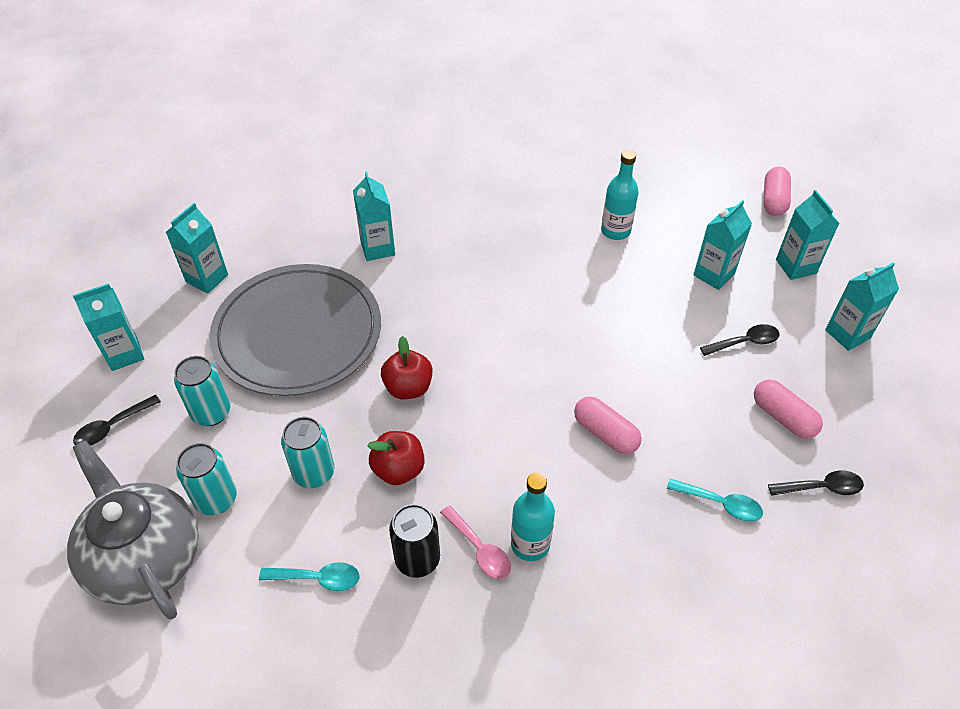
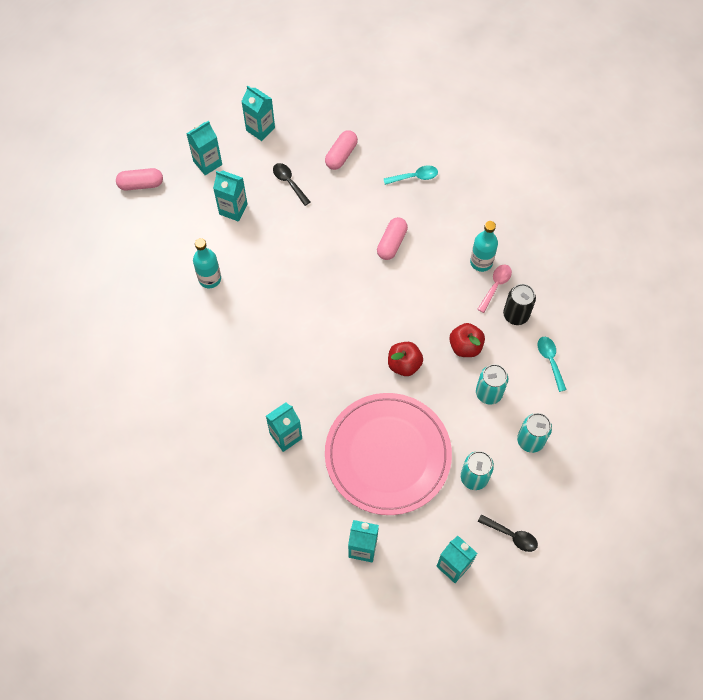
camera: 110 degrees left, 15 degrees up
grey teapot [67,441,199,619] -> none
grey plate [209,264,381,396] -> pink plate [325,393,452,515]
turquoise spoon [667,479,763,522] -> turquoise spoon turned 75 degrees clockwise [384,165,438,185]
black spoon [768,470,864,496] -> none

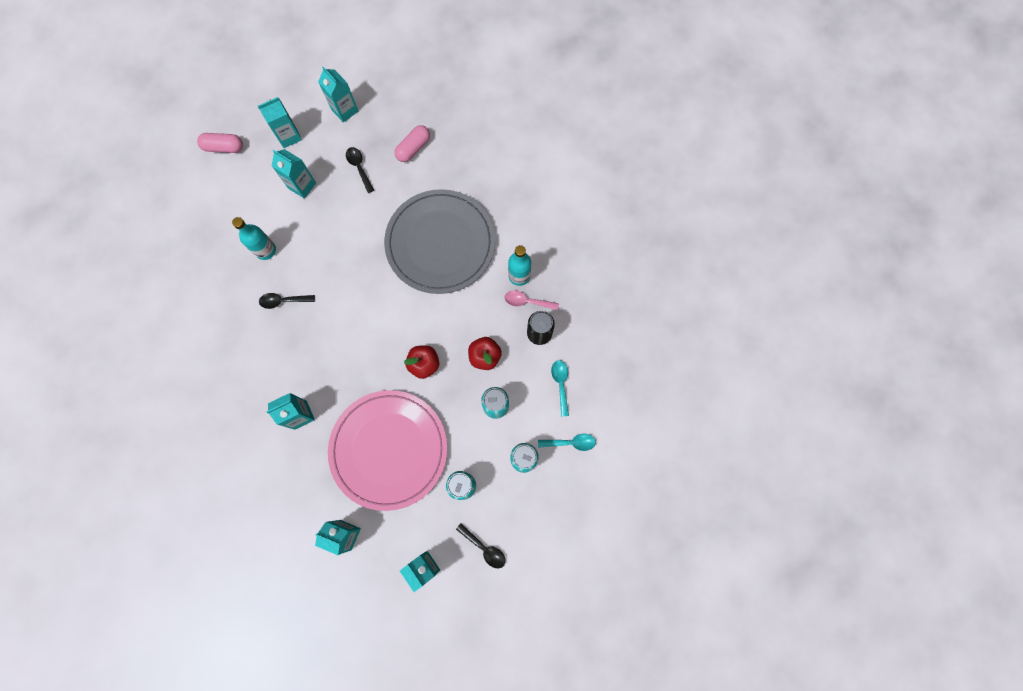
camera: 10 degrees right, 10 degrees up
pink capsule [377,217,408,260] -> grey plate [384,189,495,294]
turquoise spoon [384,165,438,185] -> turquoise spoon moved to [538,433,596,451]
pink spoon [477,265,512,313] -> pink spoon turned 120 degrees counterclockwise [505,290,559,310]
none -> black spoon [259,293,315,309]

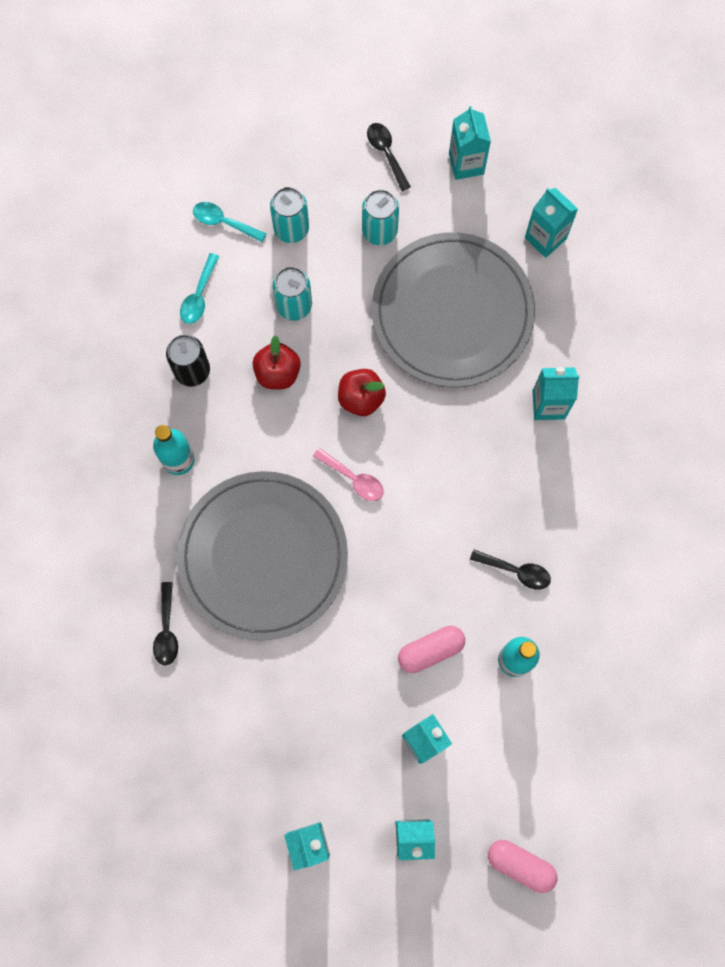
camera: 155 degrees left, 0 degrees up
pink plate [328,390,448,511] -> grey plate [372,232,535,387]
black spoon [346,147,374,193] -> black spoon moved to [153,582,178,666]
pink capsule [394,125,430,162] -> pink capsule moved to [398,626,465,673]
pink spoon [505,290,559,310] -> pink spoon moved to [313,448,384,501]

